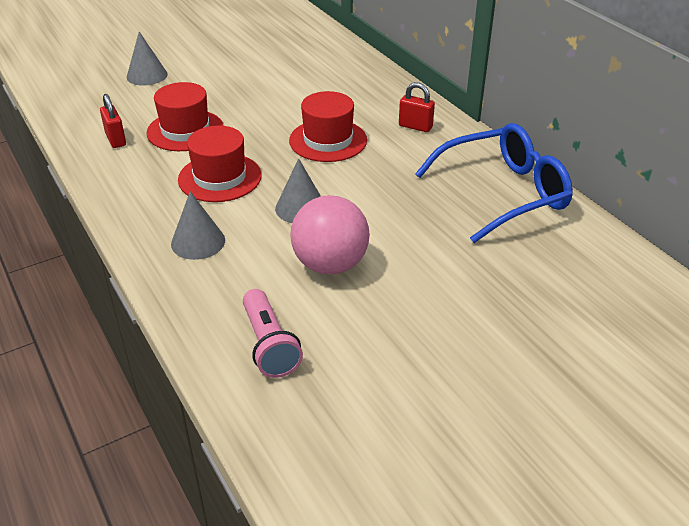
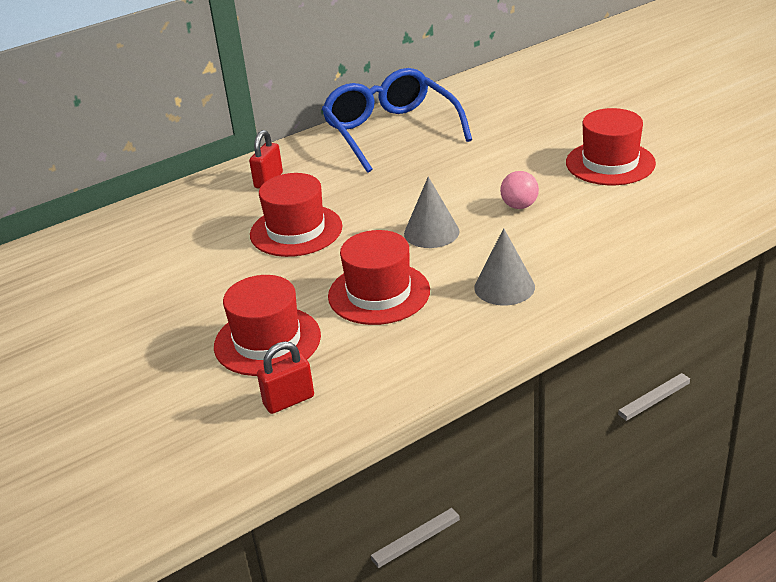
camera: 90 degrees left, 5 degrees down
grey cone [127,32,167,86] -> none
pink flashlight [243,289,303,378] -> none
pink ball [290,195,370,275] -> pink ball [500,171,539,209], size x0.51
none -> red hat [566,108,656,185]

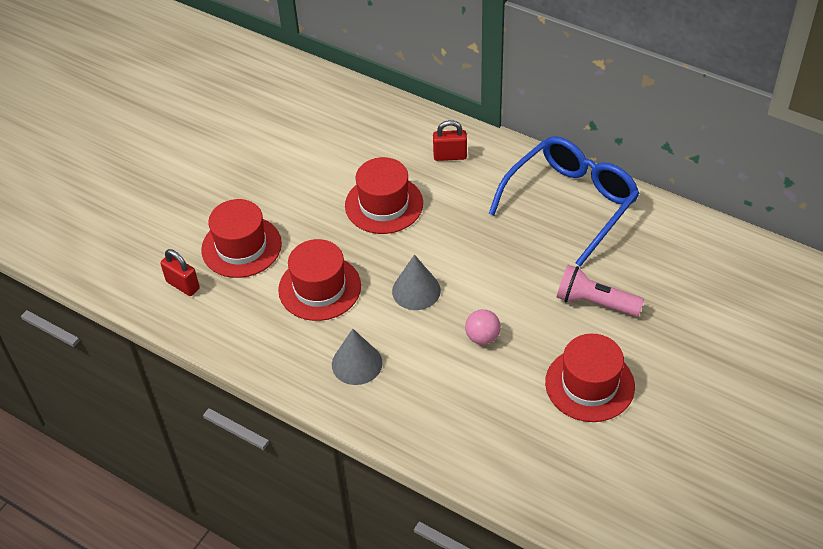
camera: 65 degrees right, 15 degrees up
none -> pink flashlight [556,265,644,317]

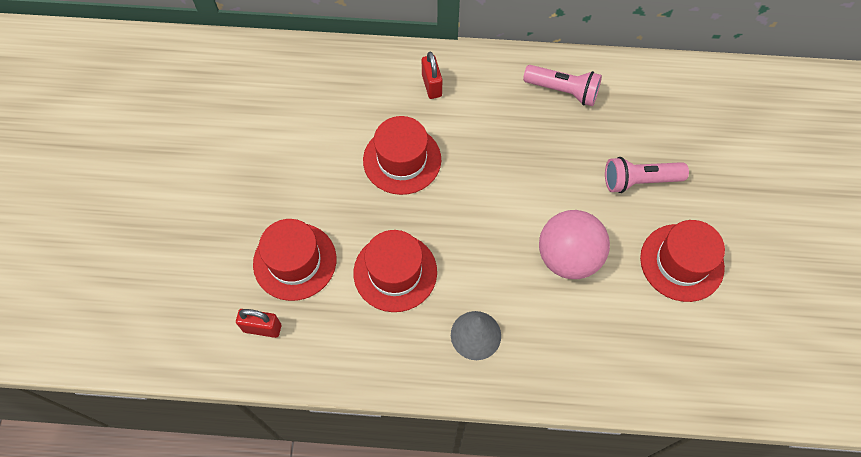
camera: 30 degrees left, 15 degrees up
grey cone [392,254,441,310] -> none
red padlock [433,120,467,161] -> red padlock turned 75 degrees counterclockwise [422,52,443,99]
pink ball [465,309,501,345] -> pink ball [539,210,610,279], size x1.97
blue glasses [489,136,639,267] -> pink flashlight [523,65,602,106]

